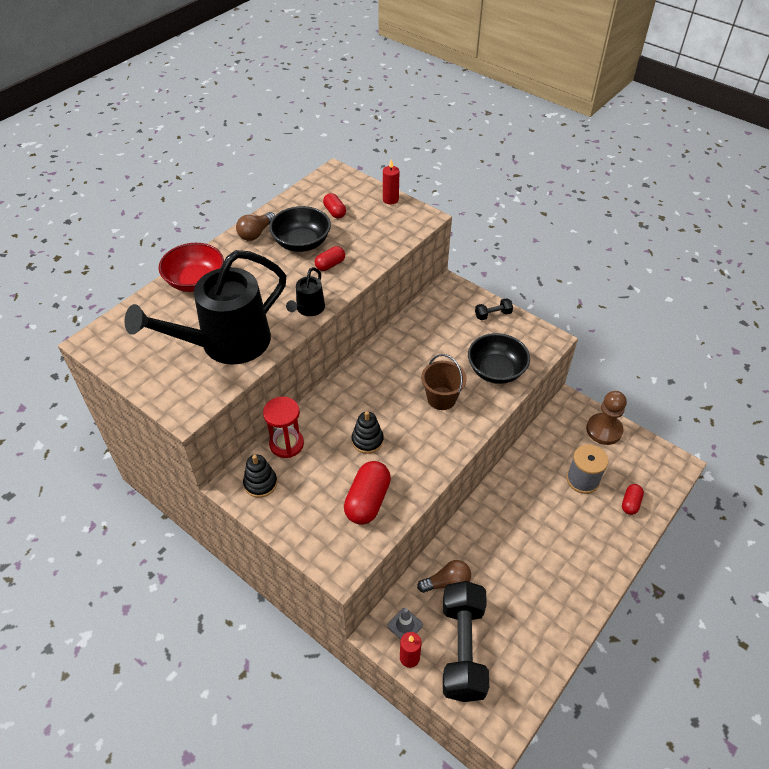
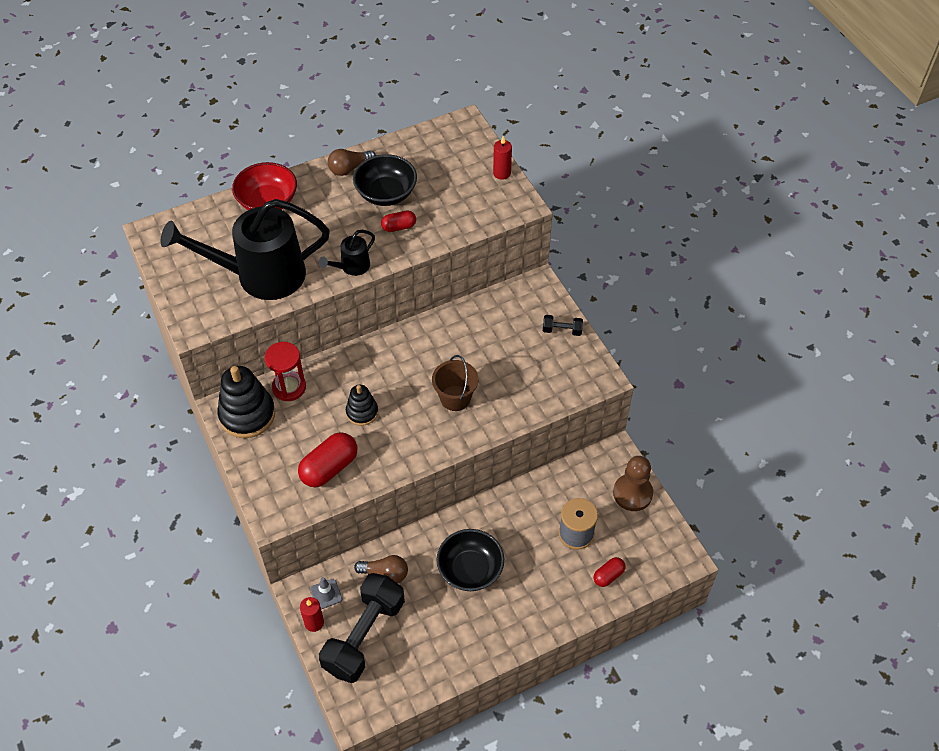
camera: 25 degrees right, 5 degrees up
black stacking toy [243,455,277,498] -> black stacking toy [217,366,275,438], size x1.74
red capsule [323,193,346,219] -> none
black bowl [468,333,530,384] -> black bowl moved to [437,529,504,591]

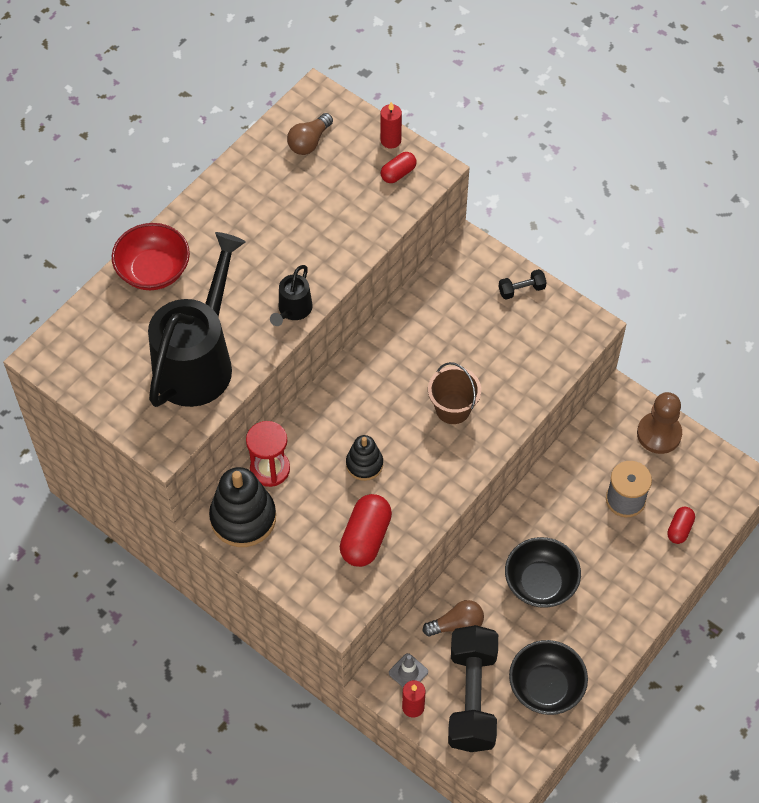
camera: 25 degrees left, 5 degrees up
black watering can [161,199,330,300] -> black watering can turned 150 degrees clockwise [148,232,246,407]
brown light bulb [328,149,376,176] -> brown light bulb moved to [287,113,333,155]
black bowl [353,154,417,206] -> black bowl moved to [509,640,588,715]
red capsule [381,211,416,232] -> red capsule moved to [381,152,417,183]

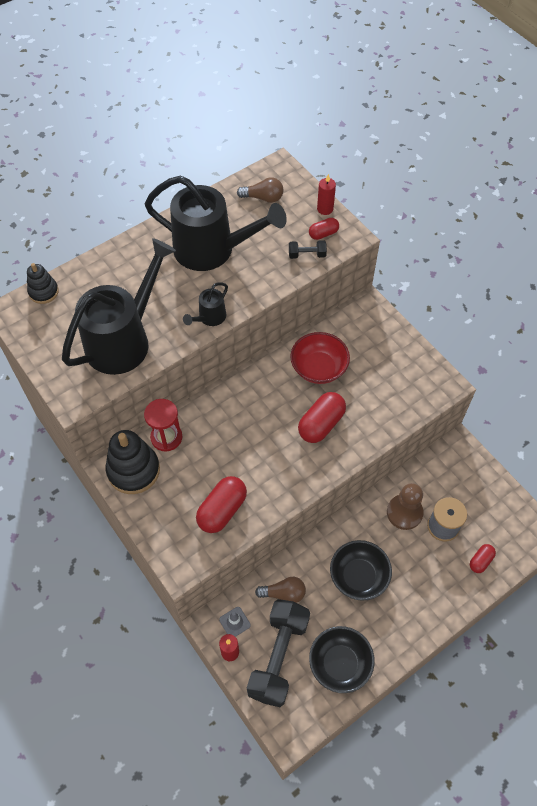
camera: 15 degrees right, 0 degrees up
red bowl [112,223,190,290] -> red bowl moved to [290,332,350,384]
brown light bulb [287,113,333,155] -> brown light bulb turned 135 degrees counterclockwise [237,177,283,203]
black stacking toy [346,435,383,481] -> black stacking toy moved to [27,263,59,304]
brown bucket [428,362,481,424] -> red capsule [298,392,346,443]
black dumbbell [498,269,547,299] -> black dumbbell moved to [289,240,327,259]
brown pawn [637,392,682,454] -> brown pawn moved to [387,483,423,530]
none -> black watering can [145,175,287,271]

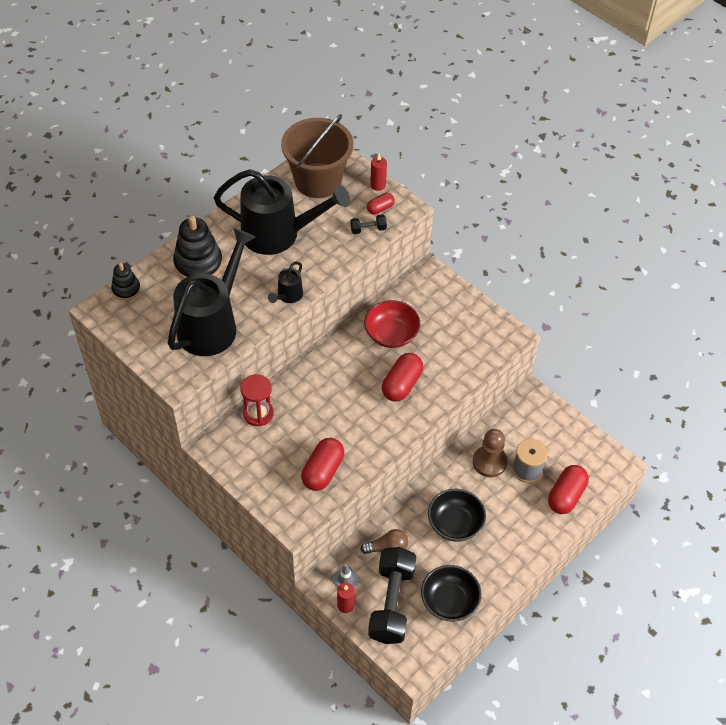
camera: 10 degrees left, 5 degrees down
black stacking toy [106,430,160,494] -> black stacking toy moved to [173,216,223,279]
brown light bulb [237,177,283,203] -> brown bucket [281,114,354,198]
red capsule [470,544,496,573] -> red capsule [548,465,589,514], size x1.79

